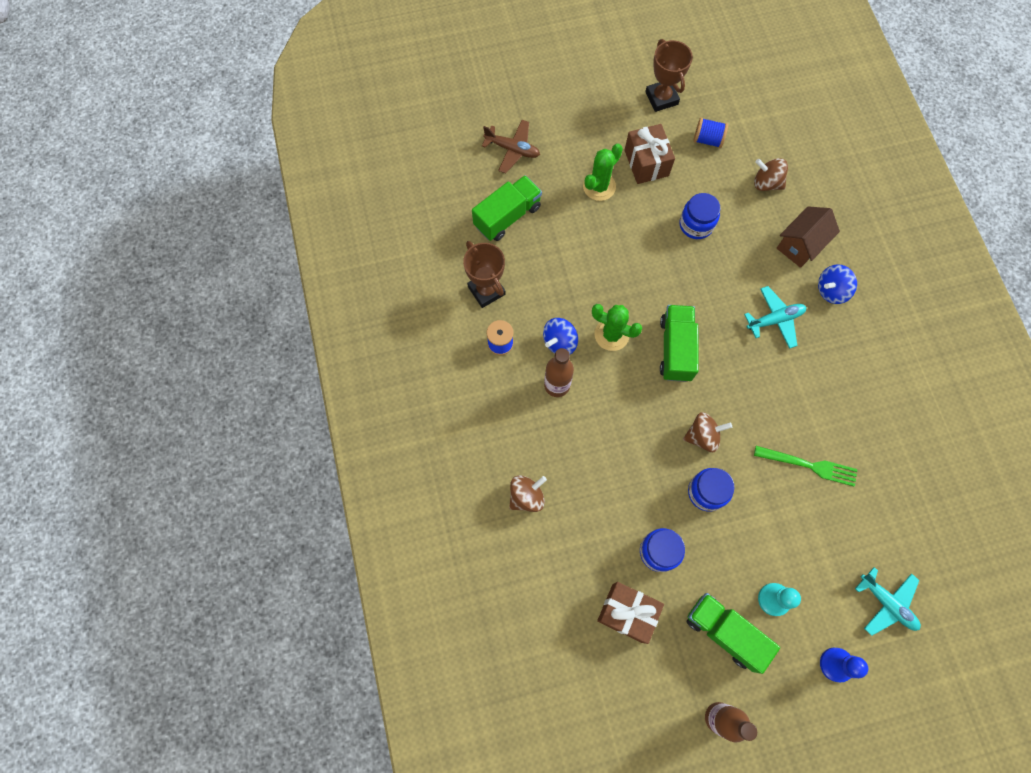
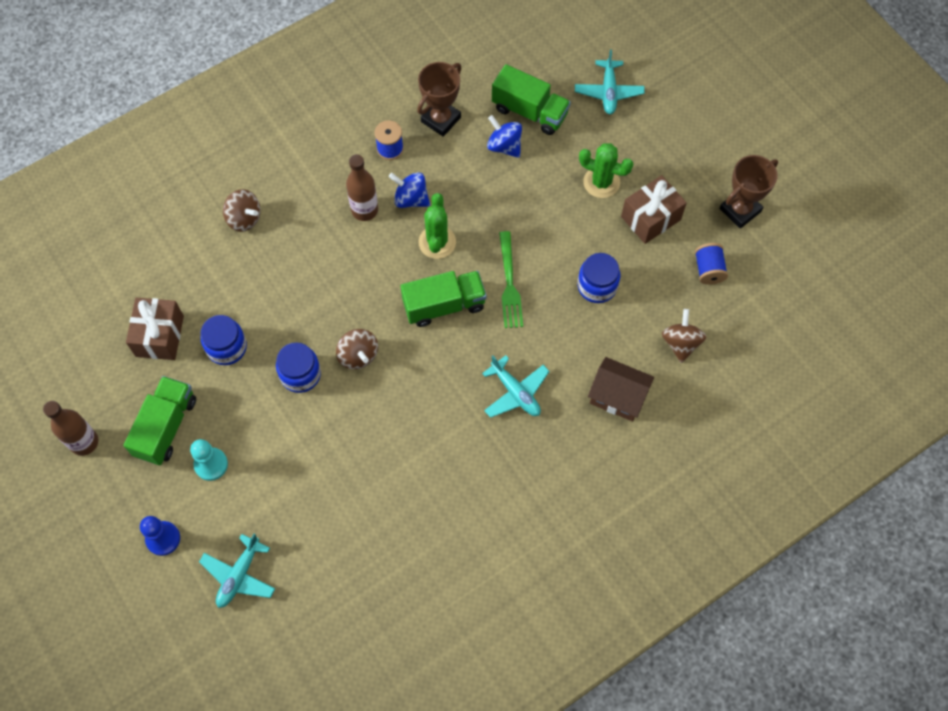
camera: 70 degrees right, 5 degrees down
brown plane [482,120,540,173] -> turquoise plane [575,49,645,114]
green fork [754,446,857,487] -> green fork moved to [499,231,523,328]
blue spinning top [818,264,857,304] -> blue spinning top moved to [487,115,522,158]

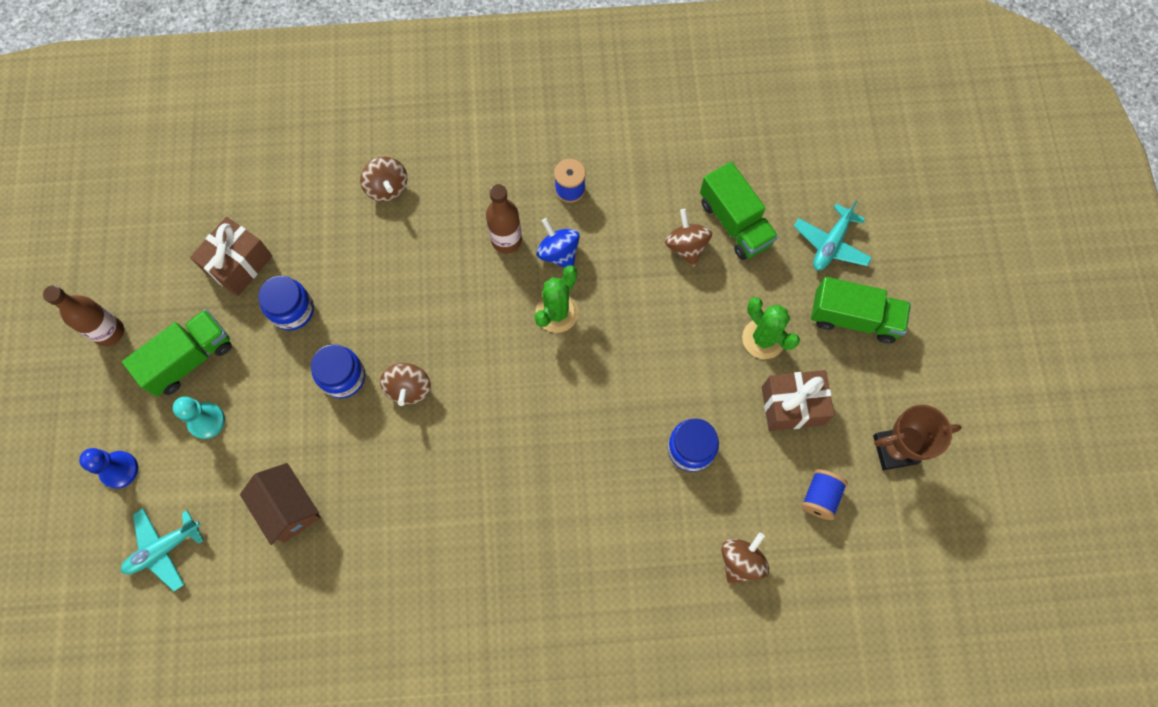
camera: 30 degrees right, 5 degrees up
green truck [401,271,487,327] -> green truck moved to [811,277,911,344]
brown trophy [417,62,461,137] -> none
turquoise plane [482,355,550,418] -> none
blue spinning top [487,115,522,158] -> brown spinning top [665,209,712,267]
green fork [499,231,523,328] -> none
brown house [588,357,654,422] -> brown house moved to [240,463,321,545]

